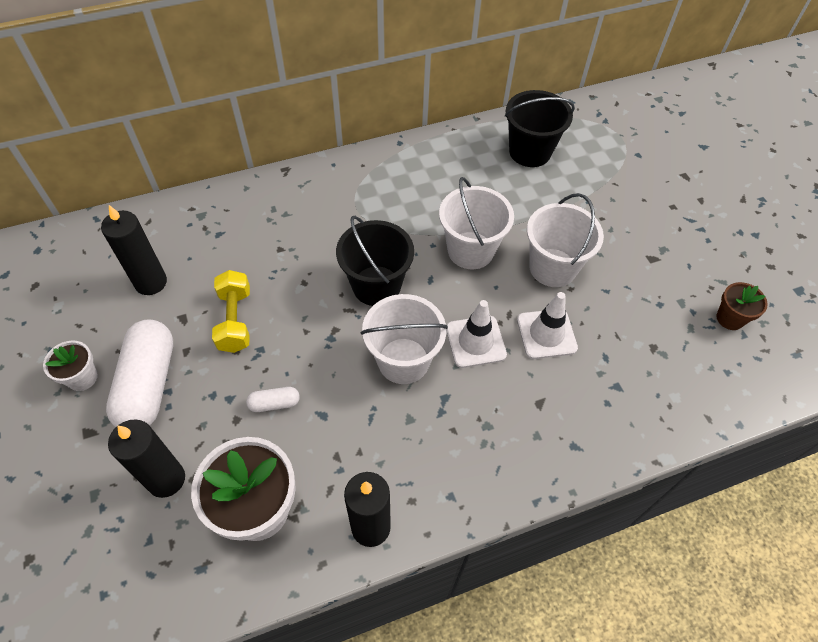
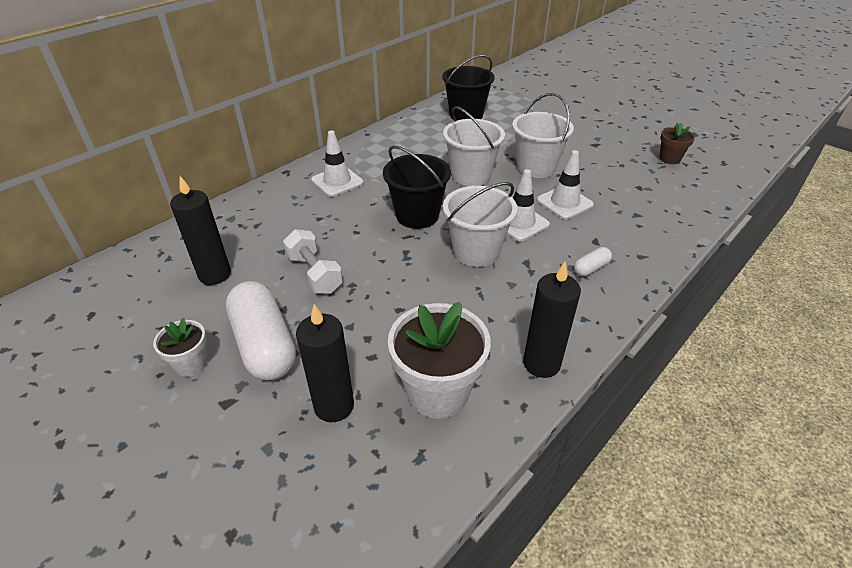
camera: 25 degrees left, 15 degrees down
yellow dumbbell [212,270,250,353] -> white dumbbell [283,229,343,294]
white capsule [246,387,300,412] -> white capsule moved to [574,247,612,276]
none -> white traffic cone [311,130,364,197]

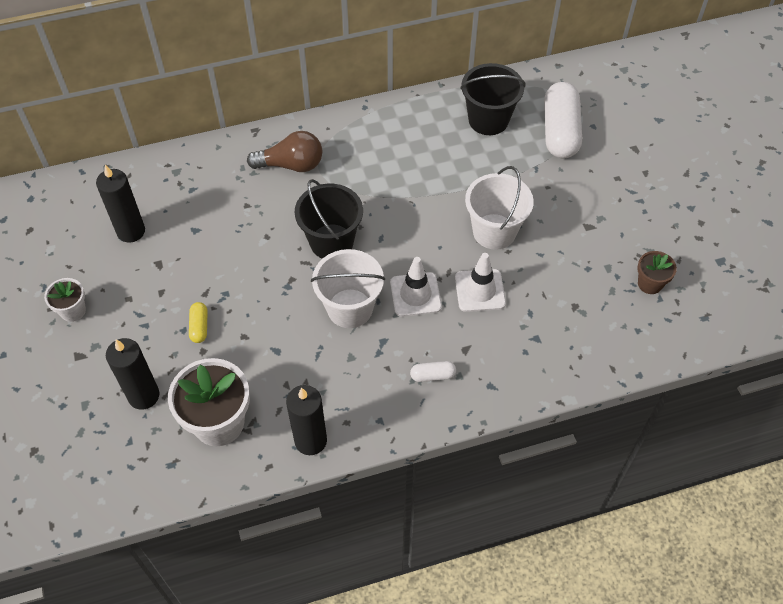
camera: 30 degrees right, 15 degrees up
white capsule [226,281,296,380] -> white capsule moved to [544,82,582,159]
white dumbbell [283,229,343,294] -> none
white traffic cone [311,130,364,197] -> brown light bulb [247,131,322,172]
white bucket [443,106,505,186] -> none
none -> yellow capsule [189,302,207,343]

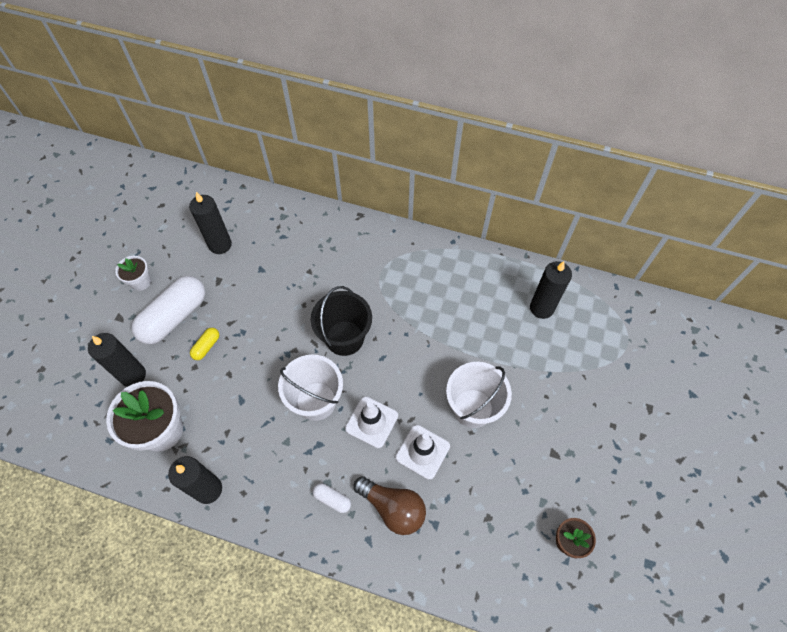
camera: 35 degrees right, 5 degrees up
brown light bulb [247,131,322,172] -> brown light bulb moved to [354,476,426,535]
black bucket [460,63,525,135] -> black candle [530,261,572,319]
white capsule [544,82,582,159] -> white capsule moved to [132,276,205,344]

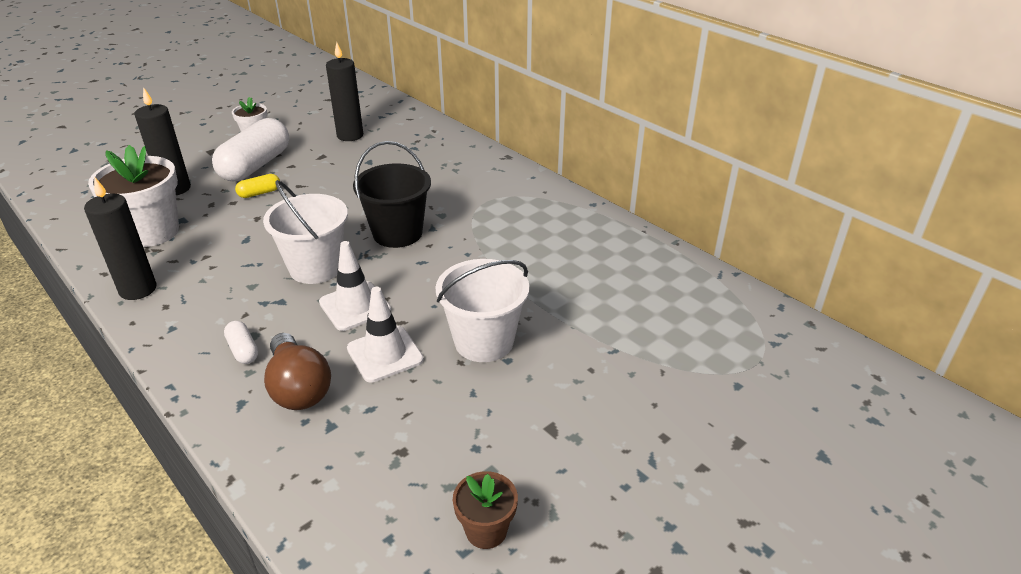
camera: 30 degrees right, 25 degrees down
white capsule [132,276,205,344] -> white capsule turned 45 degrees counterclockwise [212,118,289,181]
black candle [530,261,572,319] -> none

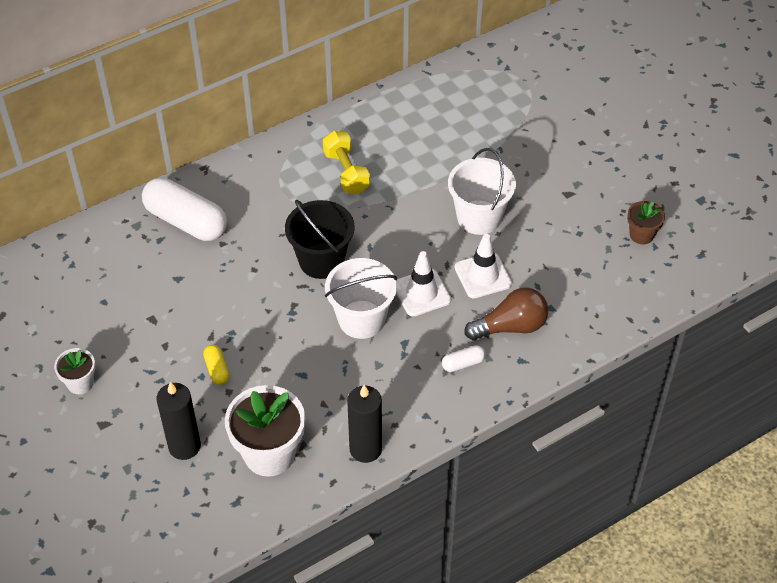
camera: 80 degrees left, 15 degrees up
white capsule [212,118,289,181] -> white capsule moved to [142,178,227,241]
black candle [326,42,363,141] -> none
none -> yellow dumbbell [323,131,370,194]

